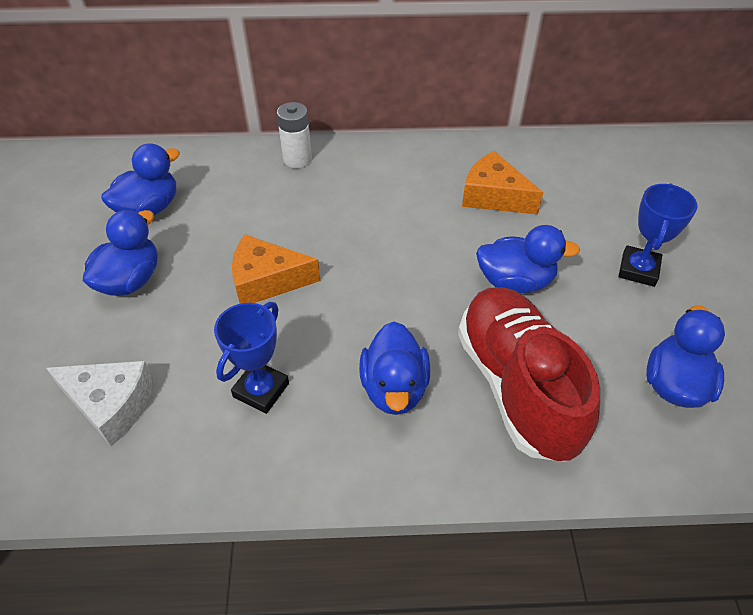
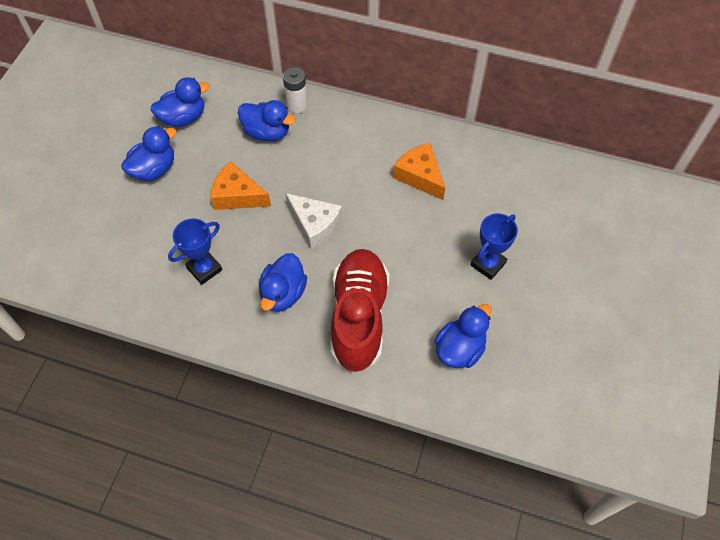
camera: 20 degrees right, 10 degrees up
white cheese [46,361,154,446] -> white cheese moved to [286,193,342,249]
blue duck [476,225,580,293] -> blue duck moved to [238,100,296,141]

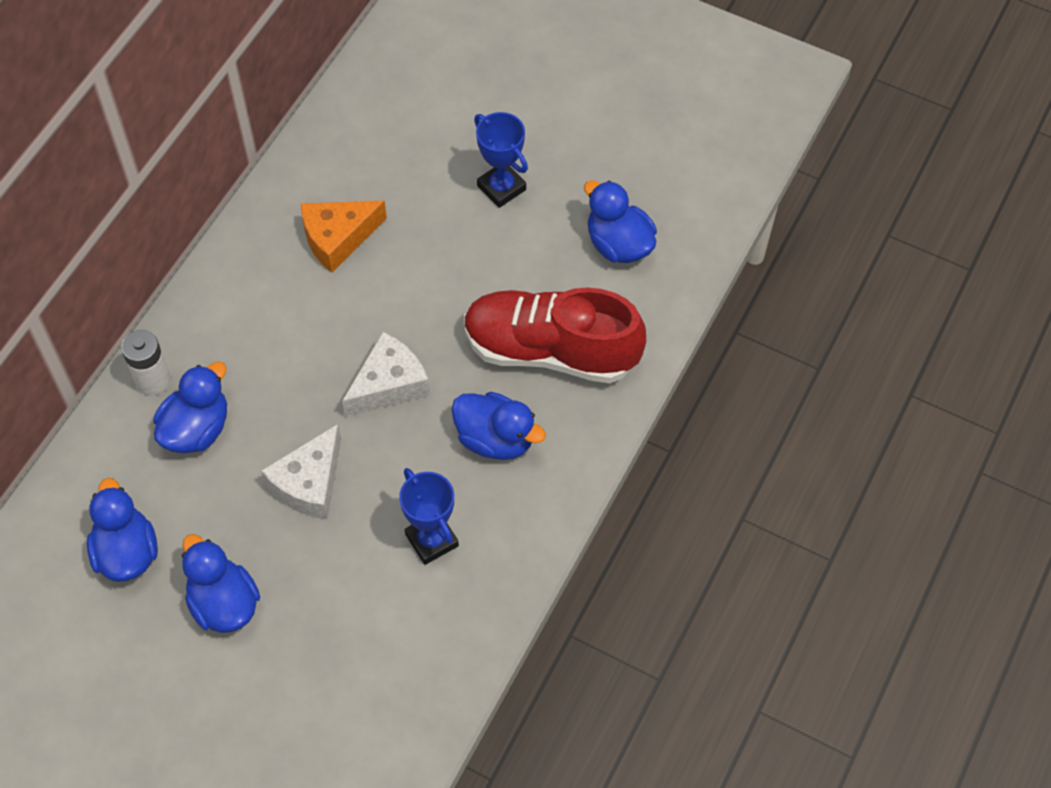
camera: 80 degrees left, 0 degrees up
orange cheese [210,161,271,210] -> white cheese [261,424,341,519]

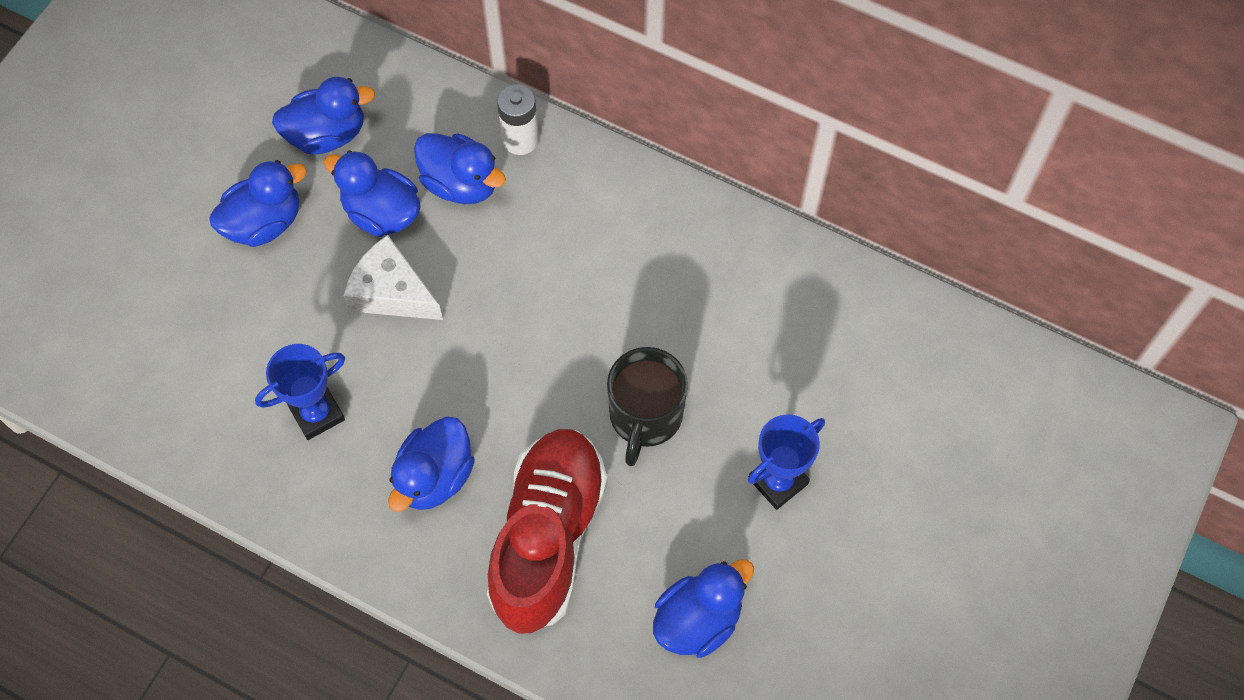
camera: 90 degrees right, 5 degrees up
orange cheese [301,201,387,273] -> none
white cheese [342,332,430,417] -> none
none -> blue duck [324,151,420,237]
none -> black mug [607,347,688,466]

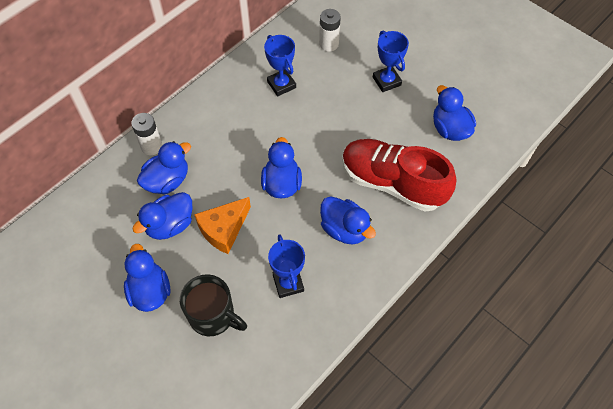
camera: 75 degrees left, 5 degrees down
blue duck [272,77,375,154] -> blue duck moved to [261,137,302,198]
white cheese [344,235,443,320] -> orange cheese [194,197,251,254]
black mug [607,347,688,466] -> black mug moved to [180,274,247,336]
none -> blue trophy [264,35,296,96]
none -> white battery [319,9,341,52]

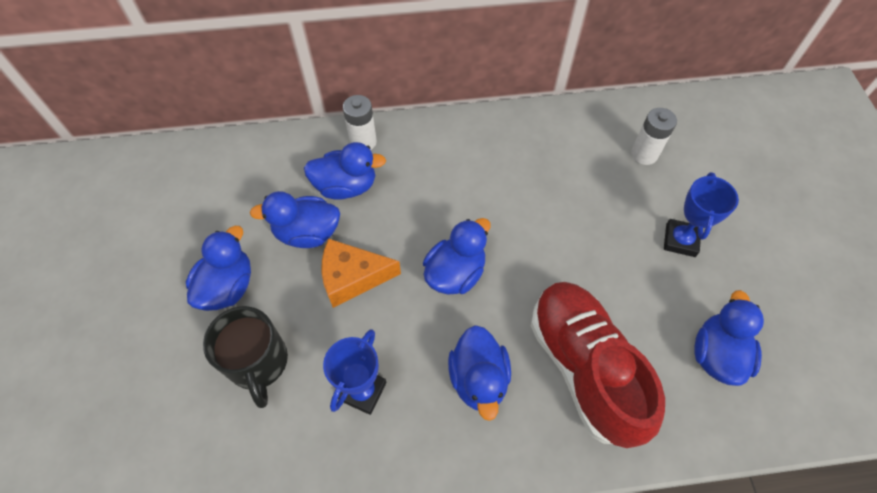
camera: 40 degrees right, 0 degrees up
blue trophy [264,35,296,96] -> none

